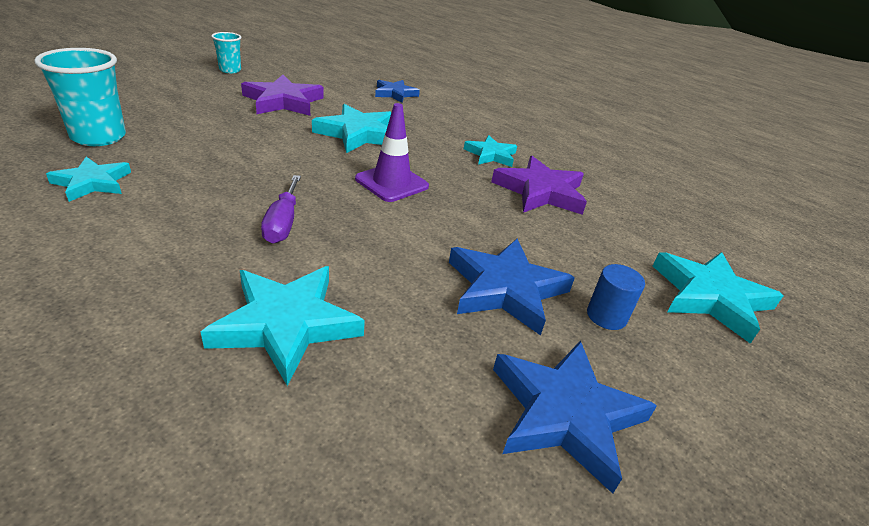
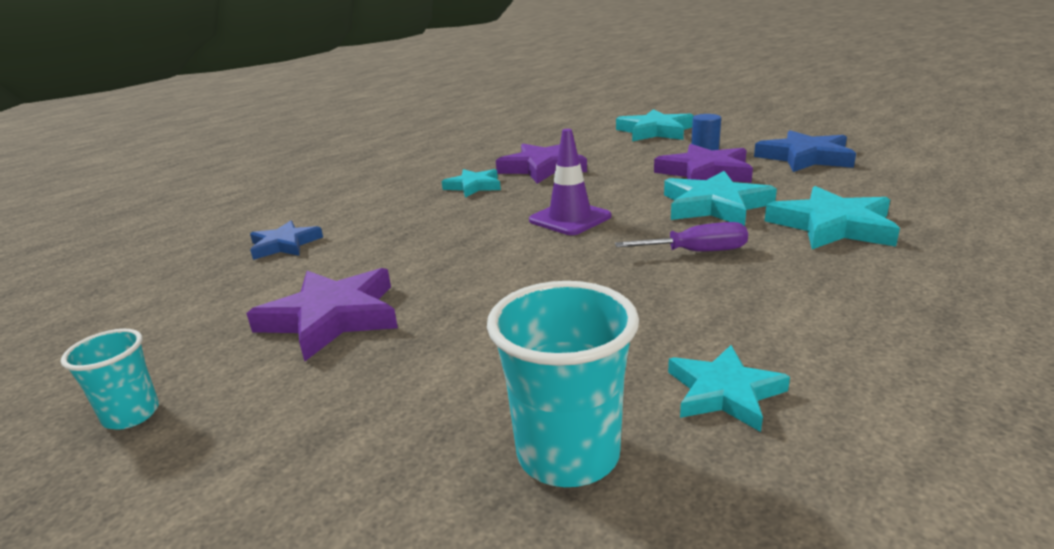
camera: 85 degrees left, 10 degrees down
turquoise star [312,104,392,153] -> turquoise star moved to [664,171,777,226]
blue star [449,238,575,336] -> purple star [654,144,753,183]

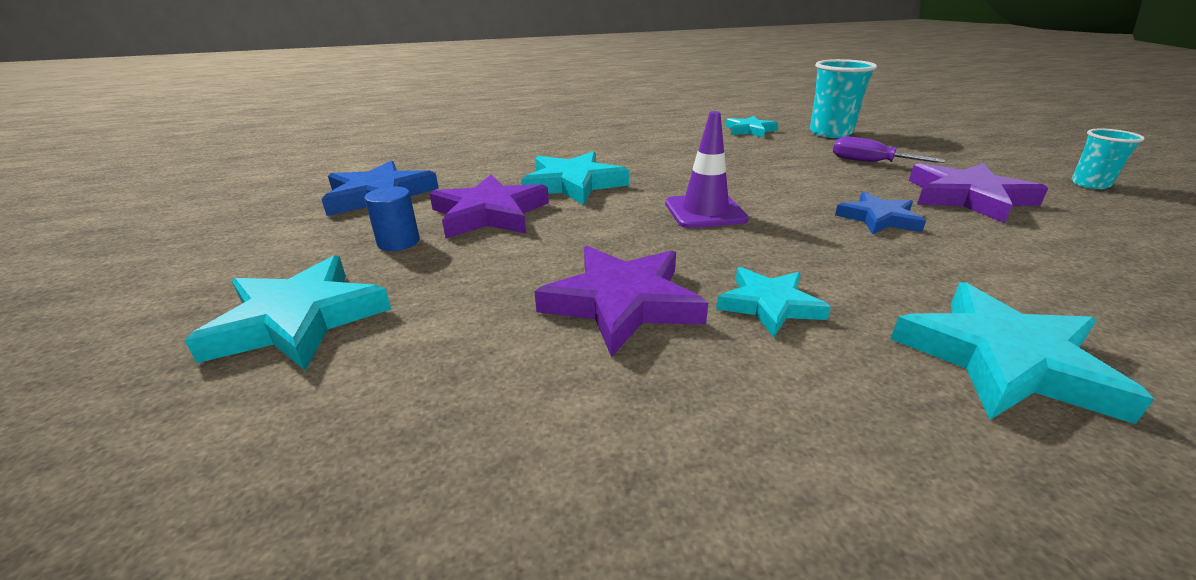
camera: 145 degrees left, 5 degrees up
blue star [250,221,323,260] -> blue star moved to [835,192,926,234]
purple screwdriver [615,222,748,251] -> purple screwdriver moved to [833,136,945,163]
turquoise star [765,186,900,249] -> turquoise star moved to [891,282,1154,424]

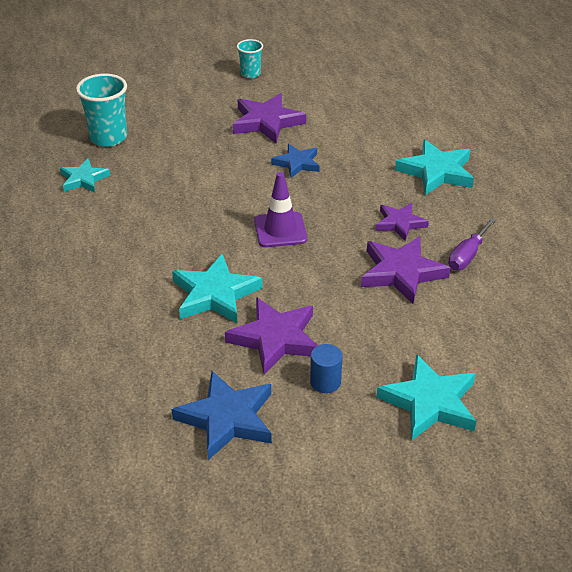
camera: 90 degrees left, 10 degrees up
turquoise star [716,267,831,337] -> purple star [375,203,429,241]
purple screwdriver [833,136,945,163] -> purple screwdriver moved to [448,218,496,270]

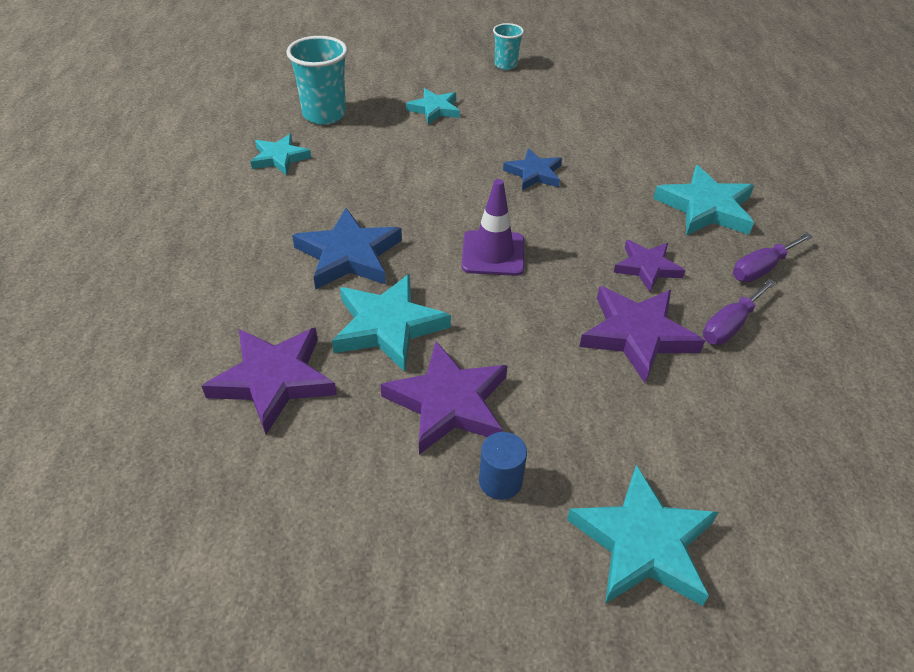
camera: 10 degrees right, 5 degrees up
blue star [172,371,272,460] -> blue star moved to [292,208,402,290]
purple star [233,93,306,143] -> purple star moved to [202,327,337,434]
none -> turquoise star [406,88,460,124]
none -> purple screwdriver [733,233,813,282]

